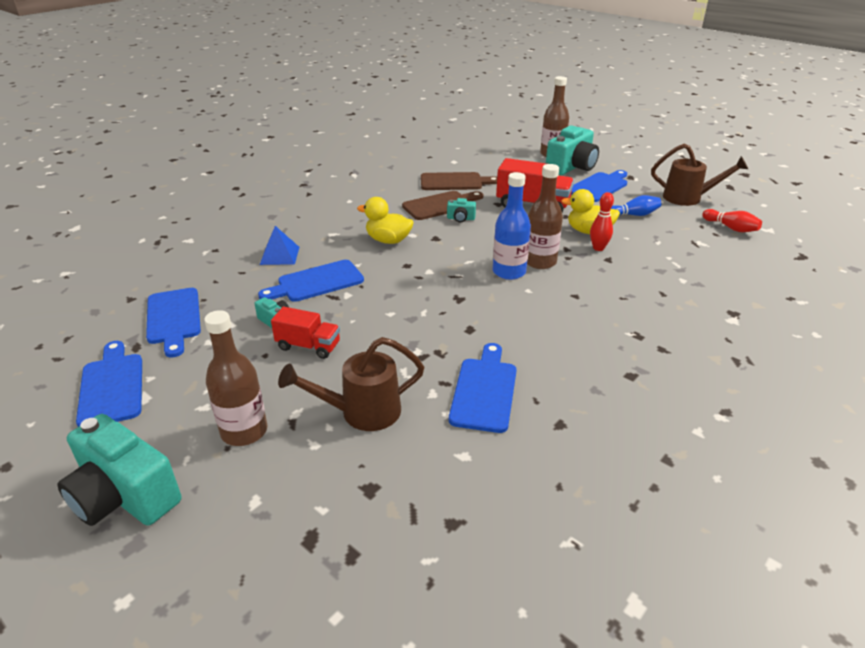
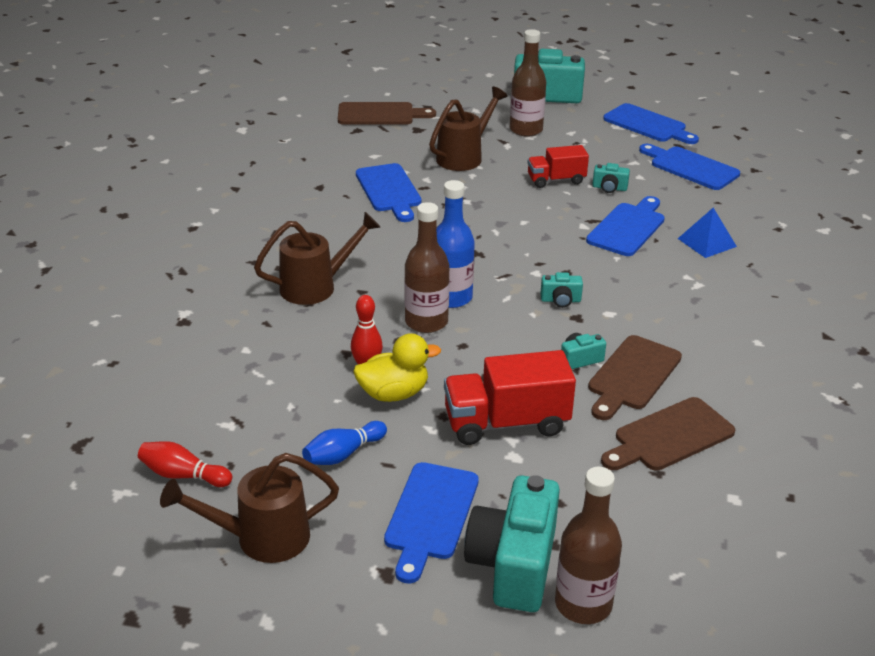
camera: 150 degrees right, 0 degrees up
yellow duck [357,197,414,244] -> none
none -> brown watering can [254,212,380,305]
none -> brown cutting board [338,102,436,125]
none -> turquoise camera [541,272,583,308]

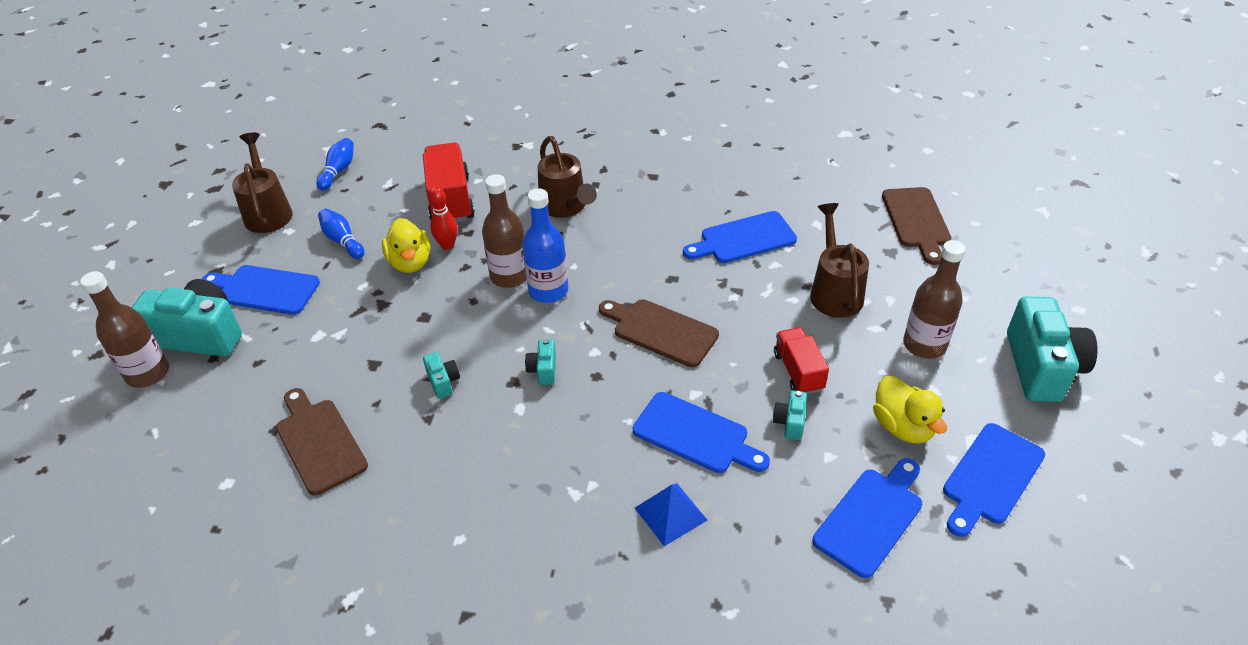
camera: 90 degrees right, 10 degrees up
red bowling pin [138,441,232,487] -> blue bowling pin [316,138,354,191]
brown watering can [429,86,508,171] -> brown watering can turned 135 degrees counterclockwise [810,203,869,317]
red truck [444,350,576,445] -> red truck moved to [423,142,475,222]
brown cutting board [588,335,682,420] -> brown cutting board moved to [599,299,719,367]
none -> yellow duck [873,376,947,444]

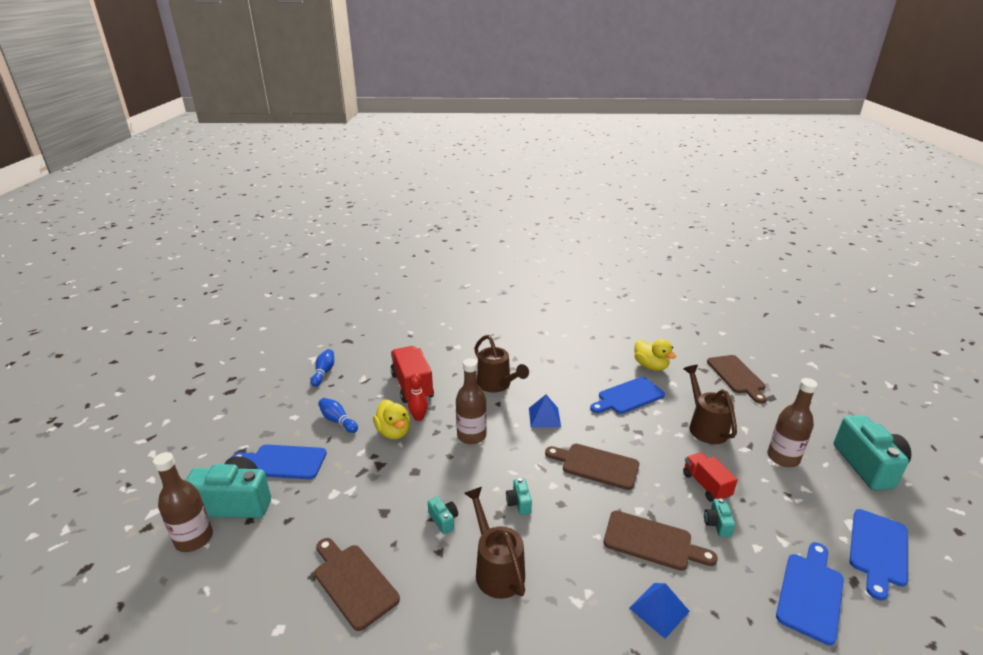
camera: 10 degrees left, 15 degrees down
brown watering can [232,133,293,233] -> brown watering can moved to [464,487,525,599]
blue bottle [522,188,568,303] -> none
blue cutting board [633,392,770,473] -> brown cutting board [604,511,718,571]
yellow duck [873,376,947,444] -> yellow duck moved to [634,339,676,371]
none -> blue pyramid [529,395,561,428]

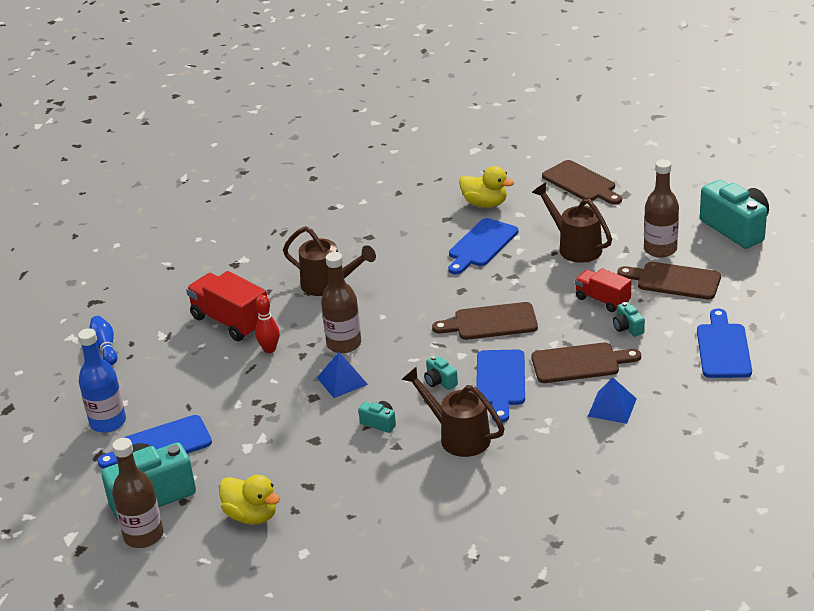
camera: 25 degrees left, 5 degrees up
brown cutting board [315,538,400,631] -> brown cutting board moved to [617,262,721,300]
blue bowling pin [318,398,358,433] -> none
yellow duck [373,399,411,440] -> yellow duck moved to [219,475,280,524]
blue pyramid [529,395,561,428] -> blue pyramid moved to [317,352,368,398]
blue cutting board [849,509,908,601] -> blue cutting board moved to [476,350,525,423]
none -> blue bottle [78,328,126,433]

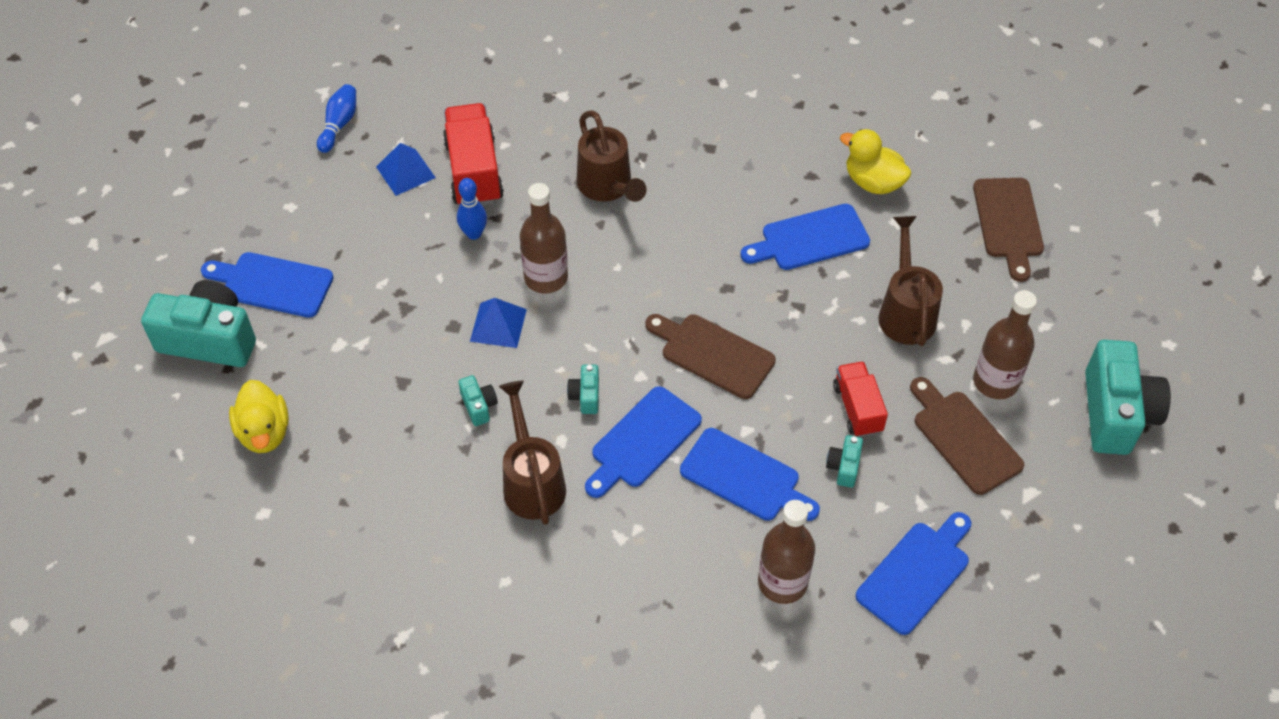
camera: 35 degrees right, 20 degrees up
blue bottle [78,328,126,433] -> none
brown bottle [112,438,163,548] -> brown bottle moved to [758,500,815,604]
red bowling pin [255,295,280,353] -> blue bowling pin [457,178,487,240]
yellow duck [459,166,514,208] -> yellow duck turned 150 degrees clockwise [840,129,911,194]
brown cutting board [532,343,641,383] -> blue cutting board [680,428,820,521]
blue pyramid [588,377,637,424] -> blue pyramid moved to [376,143,436,196]

